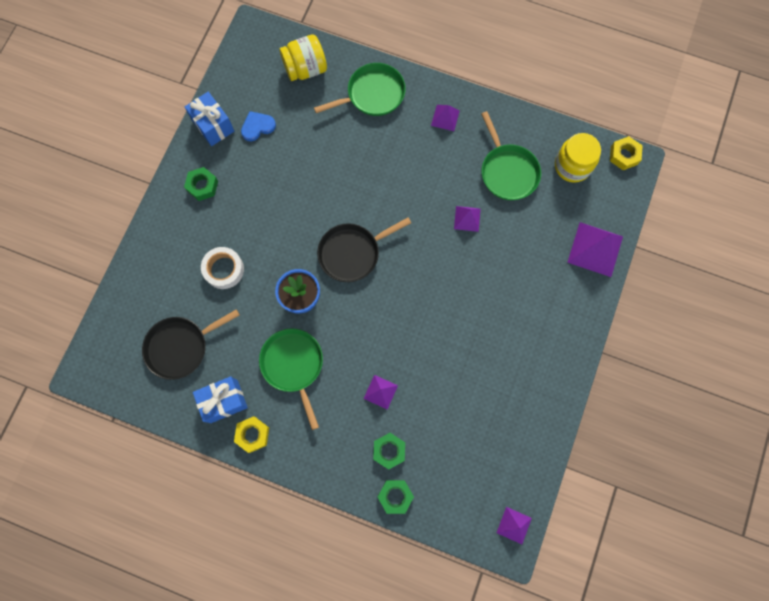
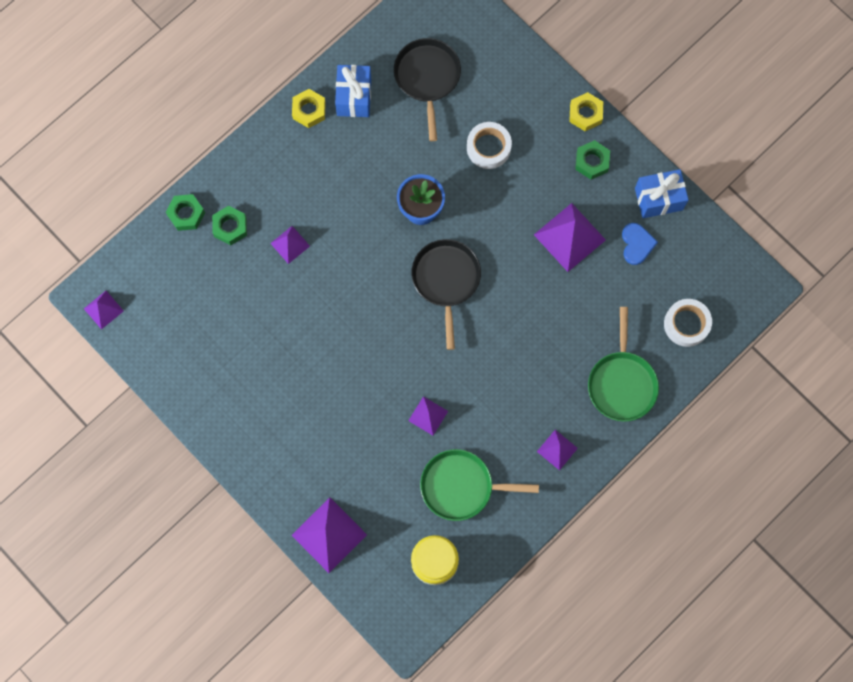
camera: 115 degrees right, 0 degrees up
green pan [259,328,323,430] -> none
yellow jar [279,35,327,81] -> white tape [664,299,712,347]
yellow nut [610,136,643,170] -> yellow nut moved to [569,92,603,131]
none -> purple pyramid [534,203,606,272]

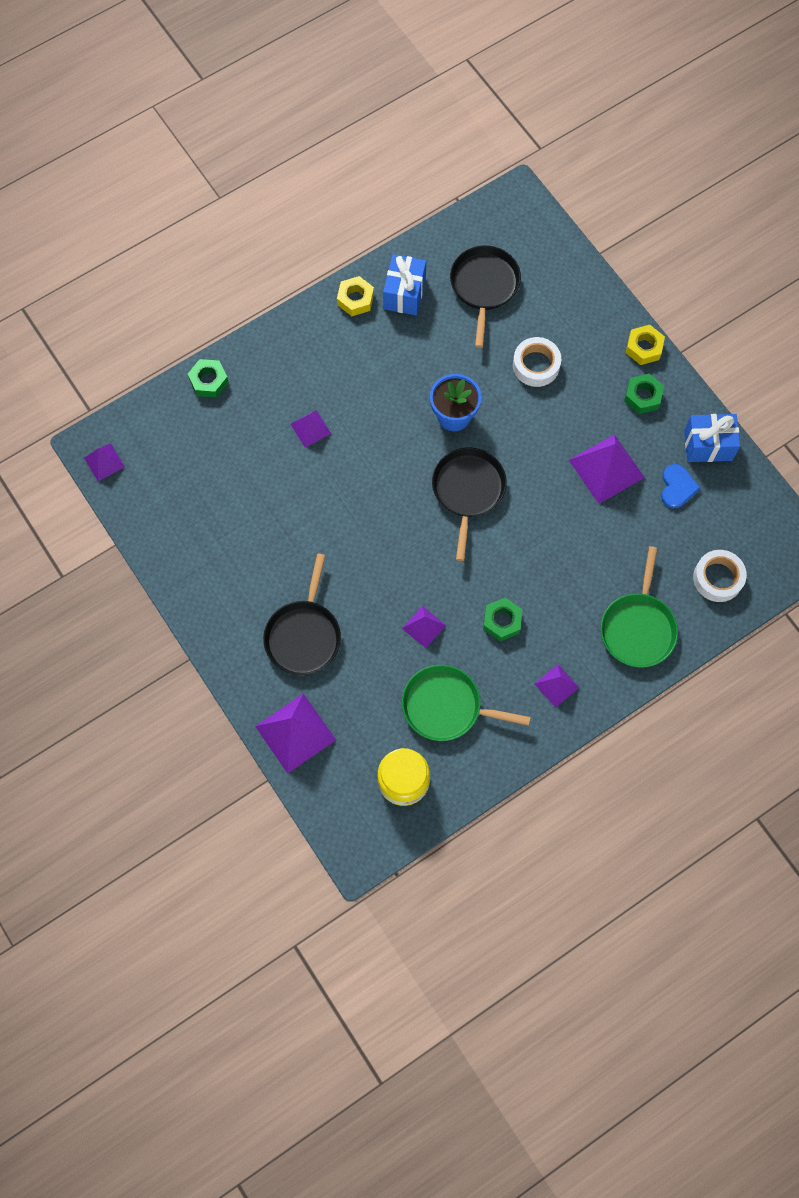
camera: 10 degrees right, 5 degrees down
green nut [212,206,247,245] -> green nut moved to [483,597,522,641]
none -> black pan [263,554,341,675]

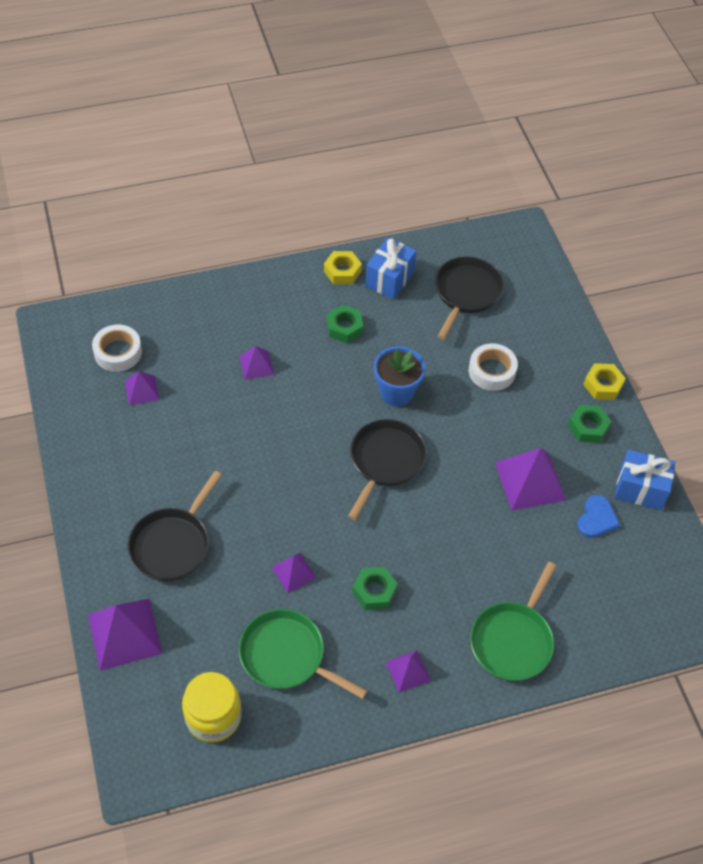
camera: 15 degrees right, 15 degrees down
purple pyramid [84,443,125,481] -> purple pyramid moved to [125,371,160,405]
green nut [188,359,229,398] -> green nut moved to [327,305,363,343]
white tape [693,550,747,602] -> white tape moved to [92,325,142,372]

